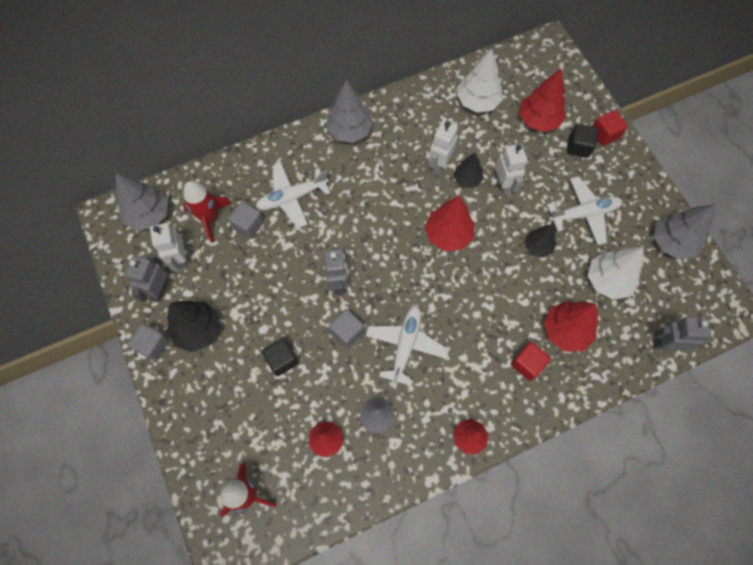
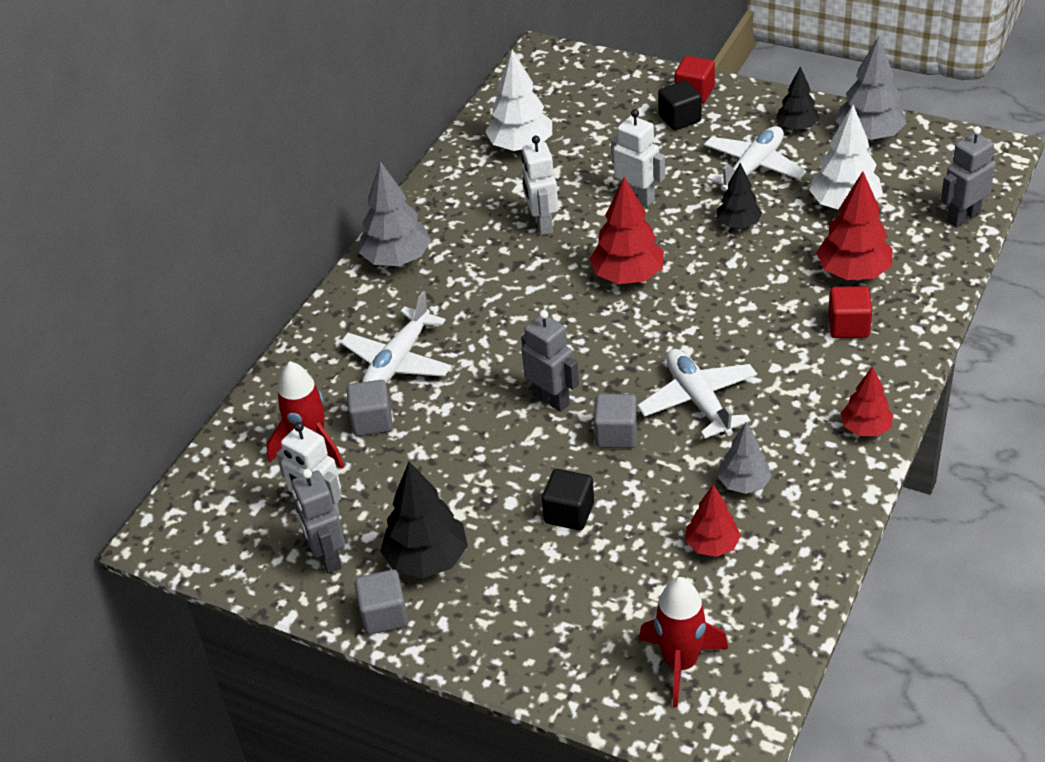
camera: 35 degrees left, 25 degrees down
grey tree [116,173,168,231] -> none
black tree [454,153,483,188] -> black tree moved to [776,66,819,130]
red tree [519,69,566,132] -> none

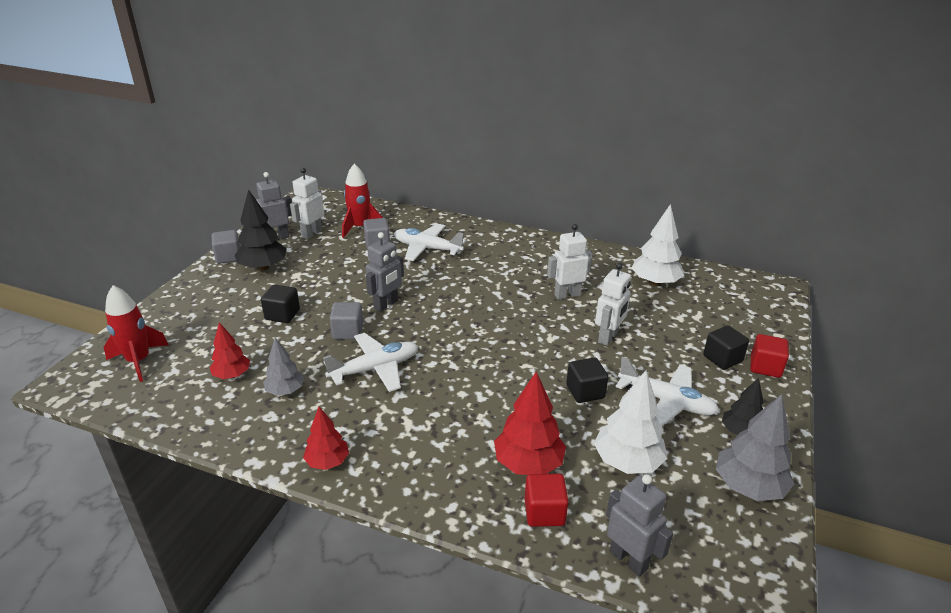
camera: 80 degrees right, 10 degrees down
grey tree [359,161,431,266] -> none
red tree [589,177,664,284] -> none
black tree [717,163,762,228] -> black cube [566,358,609,403]
red cube [828,286,872,338] -> red cube moved to [525,474,569,527]

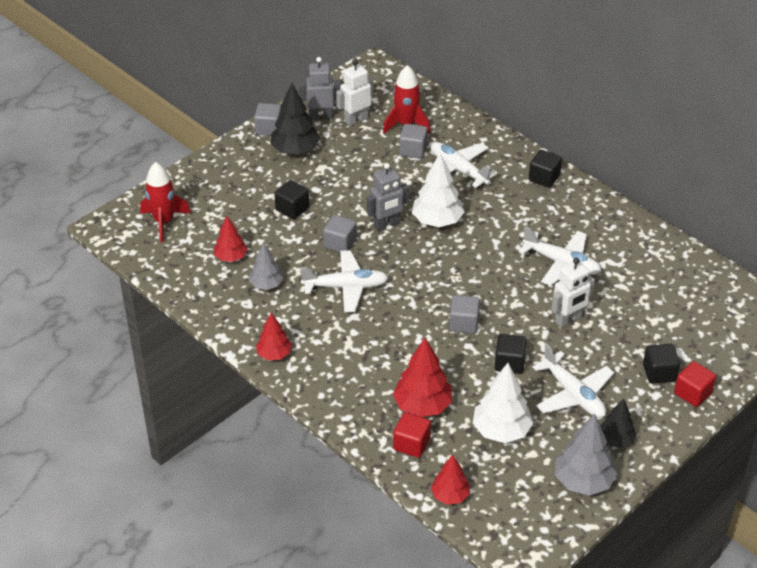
camera: 25 degrees right, 10 degrees up
white robot [547,224,593,299] -> white plane [519,226,601,286]
grey robot [606,474,674,576] -> red tree [431,455,470,505]
white tree [631,204,684,286] -> white tree moved to [412,153,464,227]
none -> grey cube [449,295,480,334]
none -> black cube [529,150,562,188]

